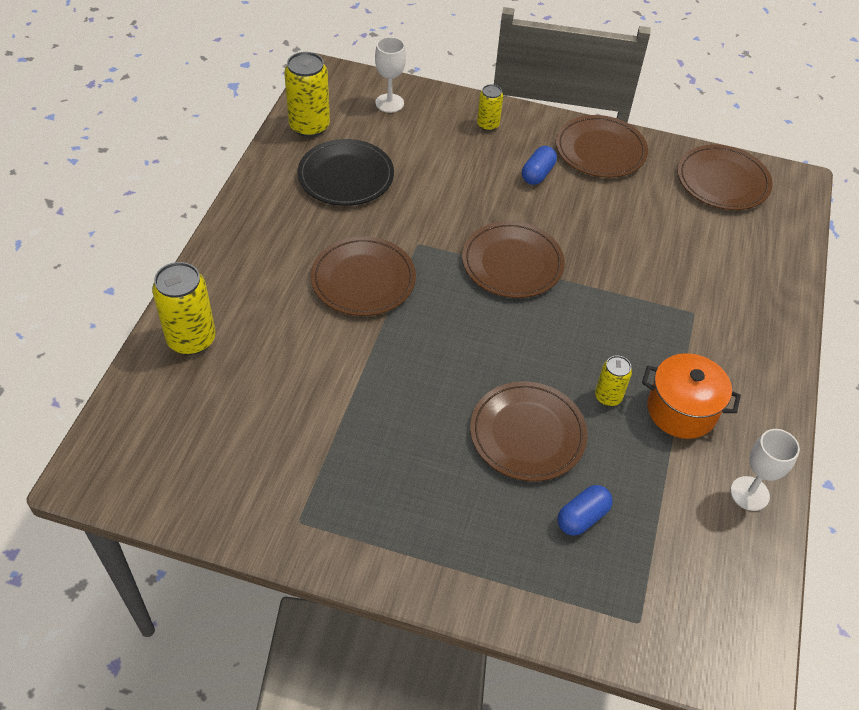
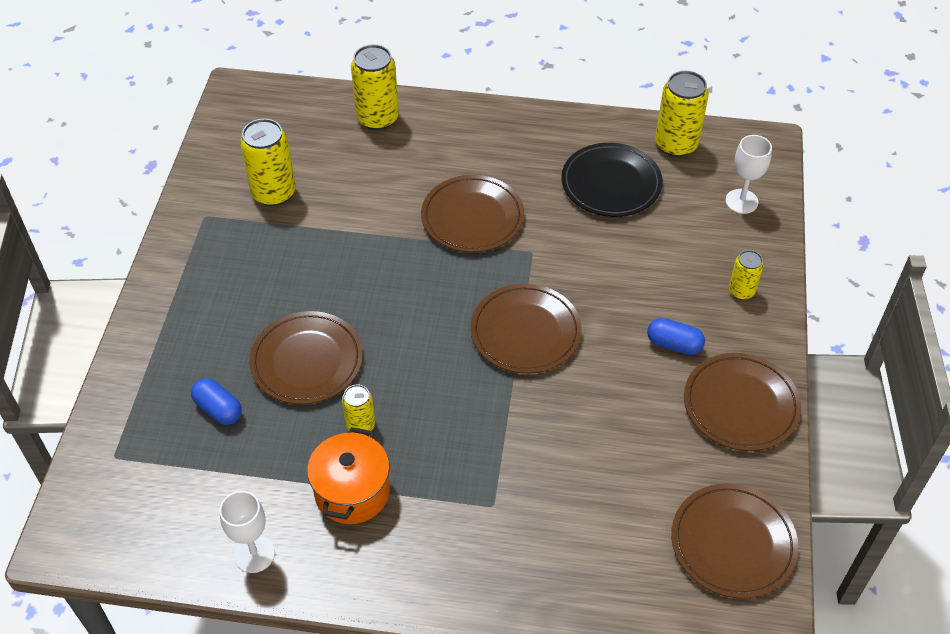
camera: 85 degrees right, 0 degrees up
none -> yellow can [240,119,295,206]

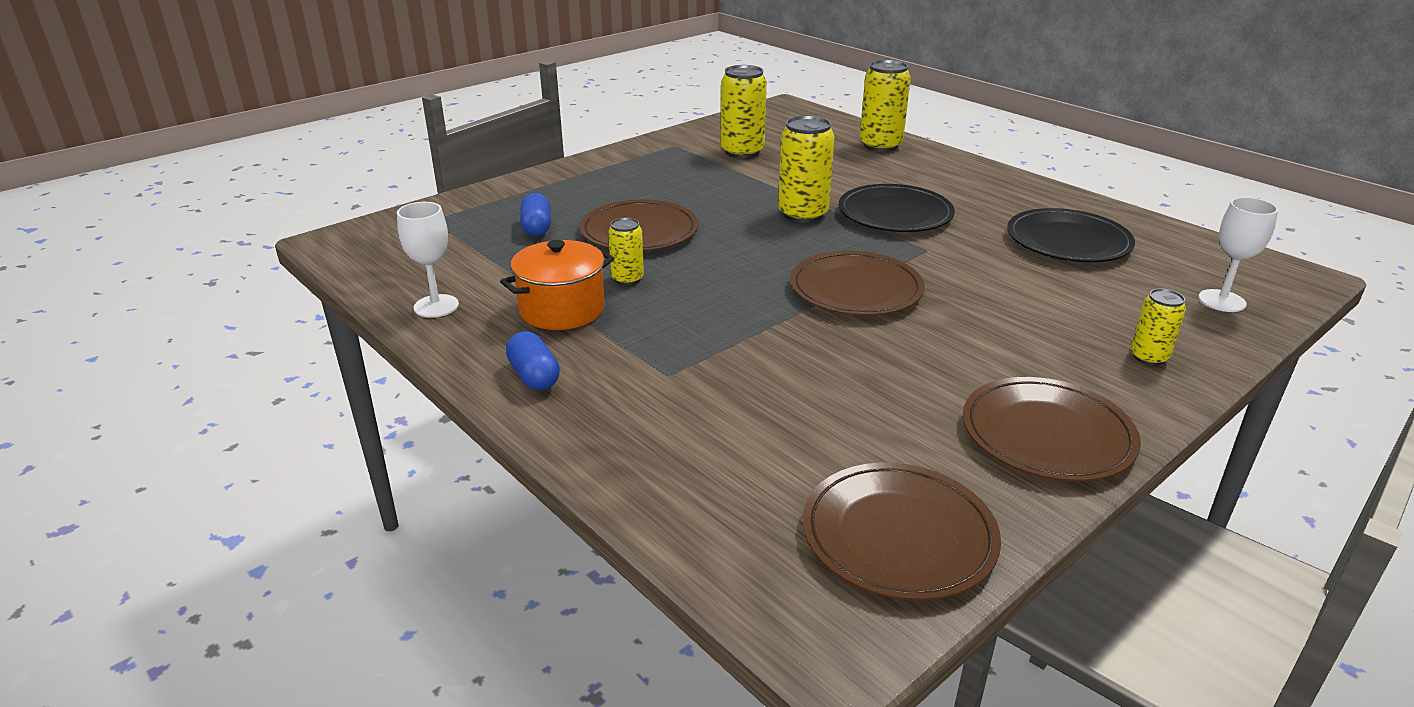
camera: 40 degrees right, 20 degrees down
brown plate [421,175,524,253] -> black plate [838,184,955,232]
blue capsule [647,318,705,355] -> blue capsule moved to [506,331,560,390]
yellow can [655,71,709,157] -> yellow can moved to [778,115,835,223]

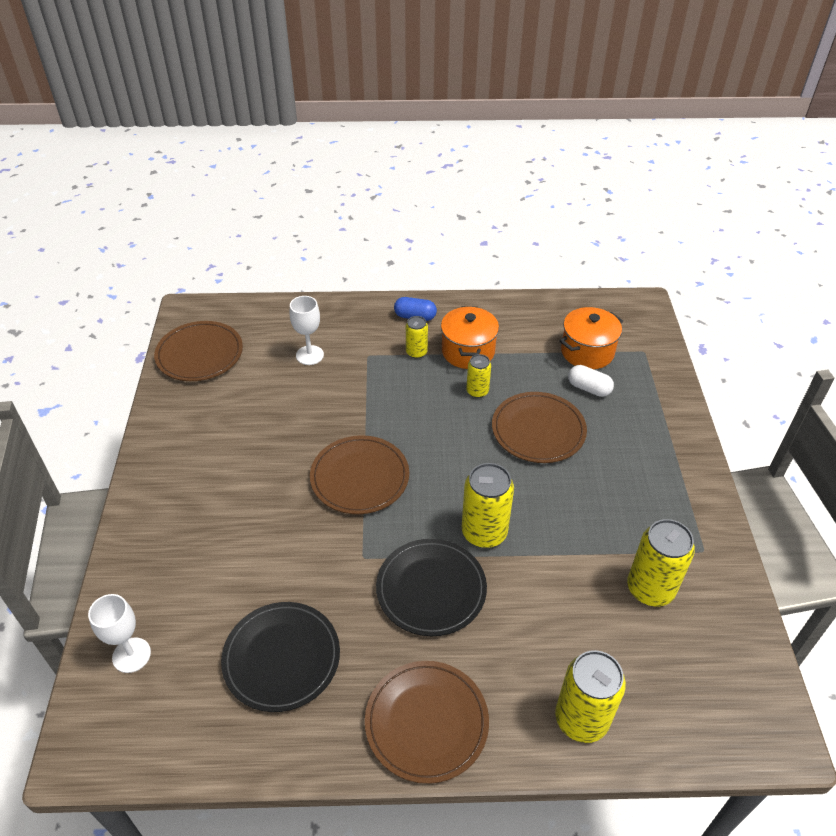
camera: 130 degrees right, 15 degrees up
white goblet [397,202,459,318] -> white goblet moved to [290,296,324,365]
blue capsule [520,193,551,236] -> white capsule [568,365,614,397]
brown plate [963,377,1141,482] -> brown plate moved to [365,661,489,784]
yellow can [1130,289,1186,366] -> yellow can moved to [406,316,428,359]
none -> orange pot [560,307,623,369]

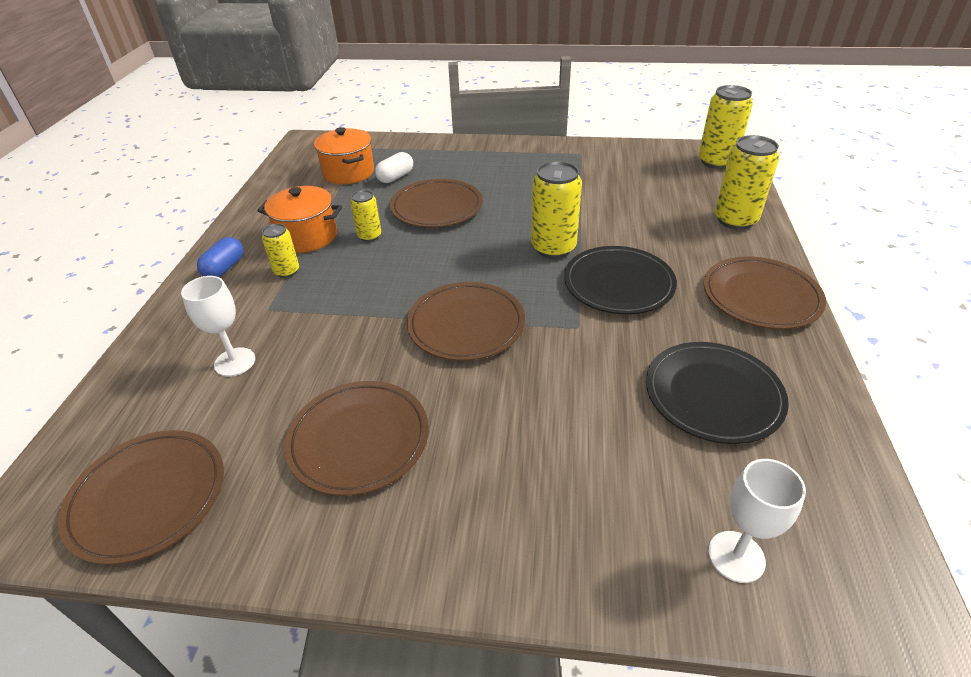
camera: 80 degrees left, 5 degrees down
yellow can [627,519,695,606] -> yellow can moved to [699,85,753,169]
none -> brown plate [284,381,429,496]

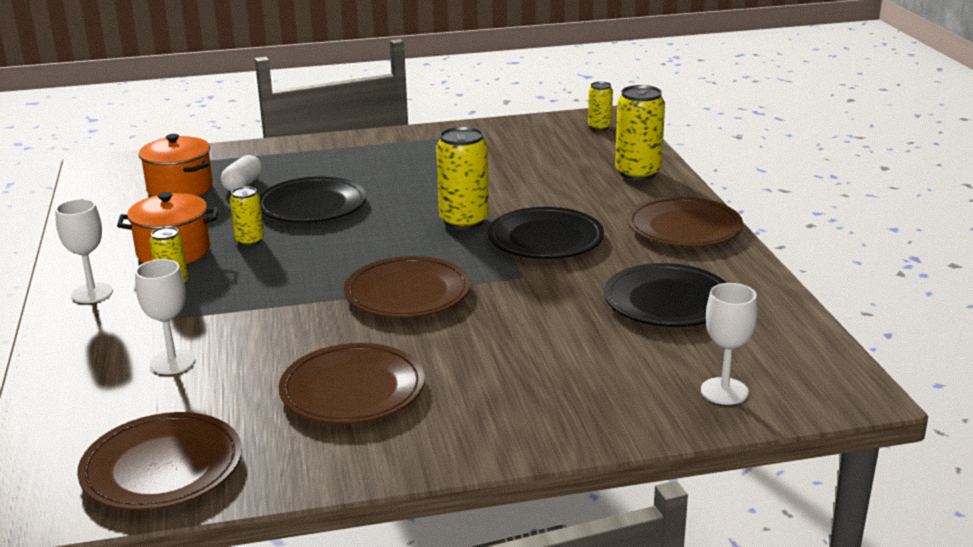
camera: 20 degrees left, 15 degrees down
blue capsule [197,237,244,277] -> white goblet [55,199,113,303]
brown plate [390,179,483,228] -> black plate [260,177,366,223]
yellow can [699,85,753,169] -> yellow can [588,82,613,131], size x0.57

